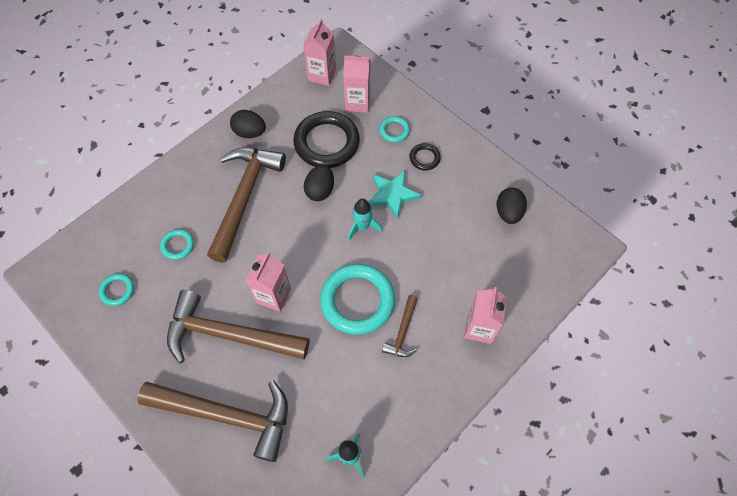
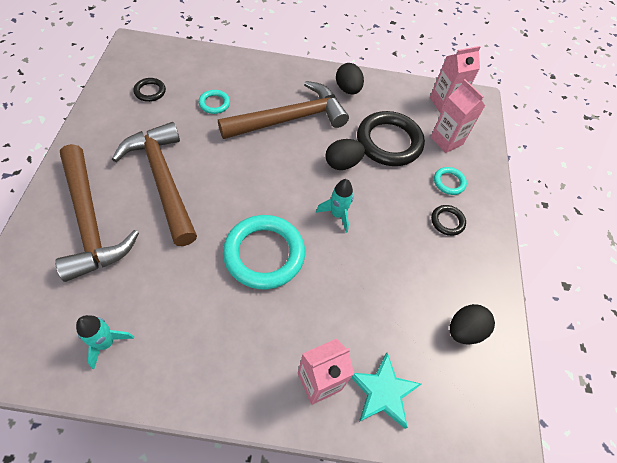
camera: 45 degrees right, 5 degrees down
turquoise ring [99,273,134,306] -> black ring [133,78,166,102]
pink carton [245,252,291,312] -> none
turquoise star [368,170,421,219] -> turquoise star moved to [351,352,421,429]
brown hammer [382,295,418,357] -> none

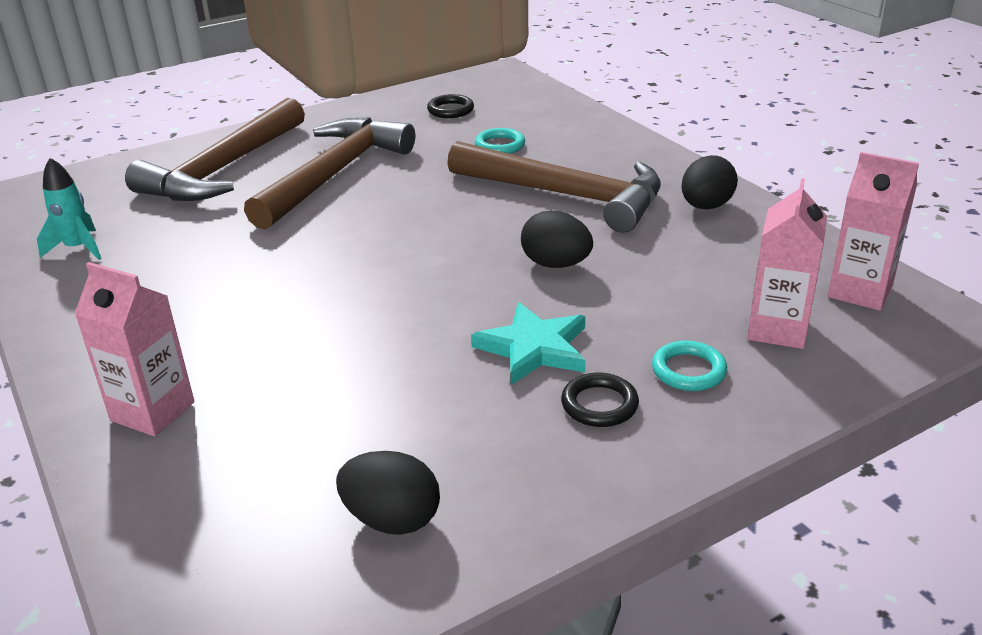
camera: 60 degrees right, 25 degrees down
turquoise ring [223,215,305,289] -> none
turquoise rocket [316,179,354,233] -> none
turquoise star [351,352,421,429] -> turquoise star moved to [471,302,585,385]
black ring [357,111,425,166] -> none

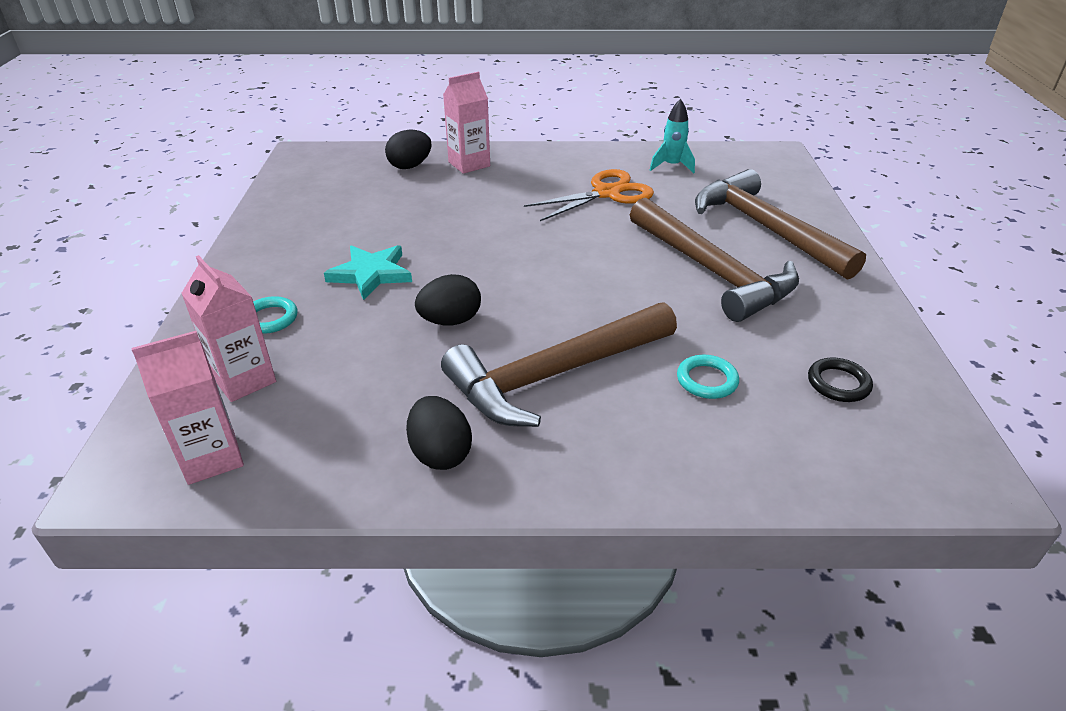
camera: 120 degrees right, 5 degrees up
black egg [336,451,440,535] -> black egg moved to [385,130,431,169]
black ring [561,373,639,427] -> none
none -> orange scissors [524,169,654,221]

